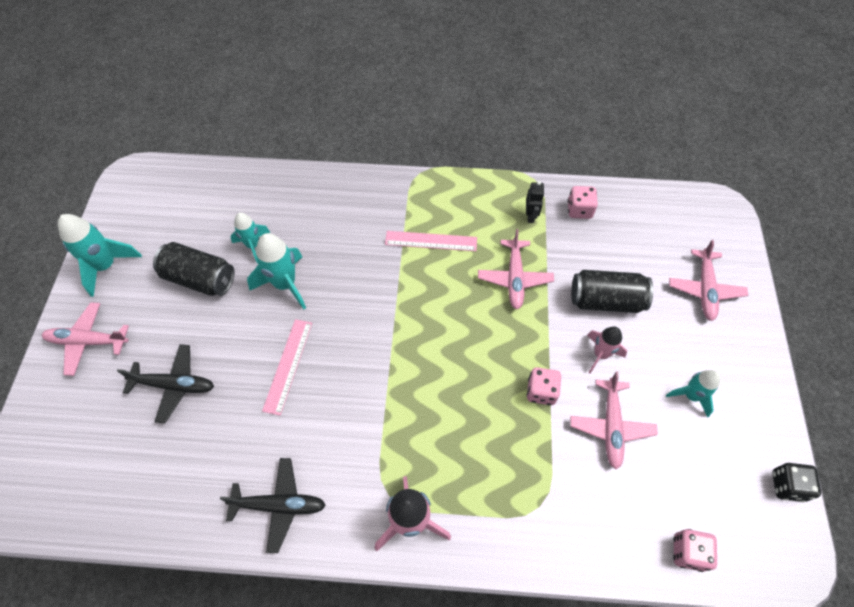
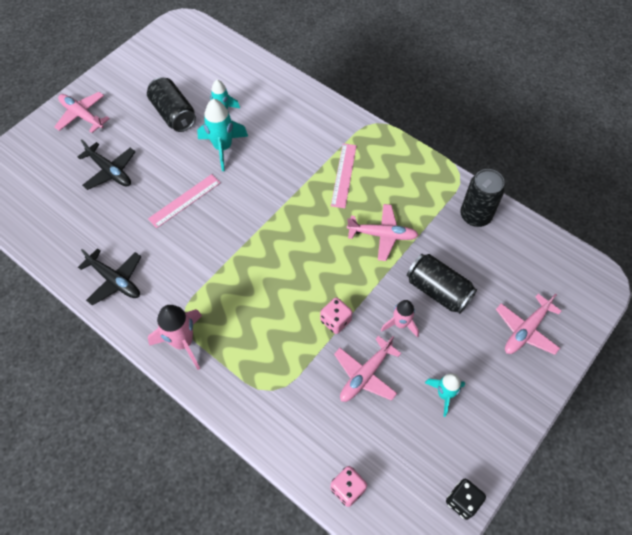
camera: 35 degrees right, 0 degrees up
turquoise rocket [58,214,142,297] -> none
pink ruler [385,231,477,251] -> pink ruler turned 60 degrees clockwise [331,143,357,208]
pink plane [478,229,554,309] -> pink plane turned 120 degrees counterclockwise [347,204,419,261]
black robot [526,181,544,223] -> none
pink dice [567,186,598,219] -> black can [460,169,505,227]

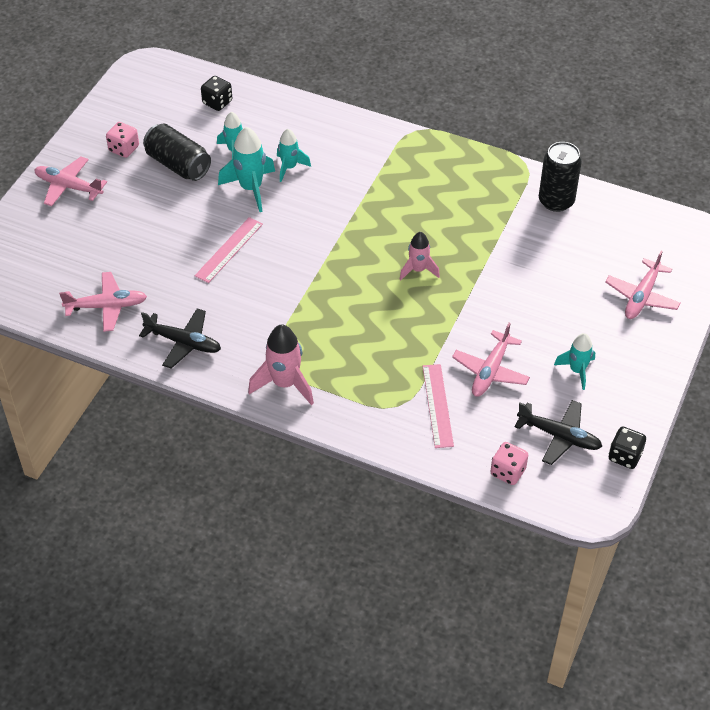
camera: 15 degrees left, 10 degrees down
black plane [77,140,135,190] -> black plane moved to [515,400,602,465]
pink dice [320,297,353,334] -> pink dice moved to [106,122,139,158]
pink ruler [331,143,357,208] -> pink ruler moved to [422,364,454,448]
pink plane [347,204,419,261] -> pink plane moved to [59,272,147,332]
pink rocket [381,300,419,338] -> pink rocket moved to [399,232,440,281]
black can [407,254,477,314] -> none
none -> black dice [201,76,232,111]
none -> turquoise rocket [277,129,311,182]

